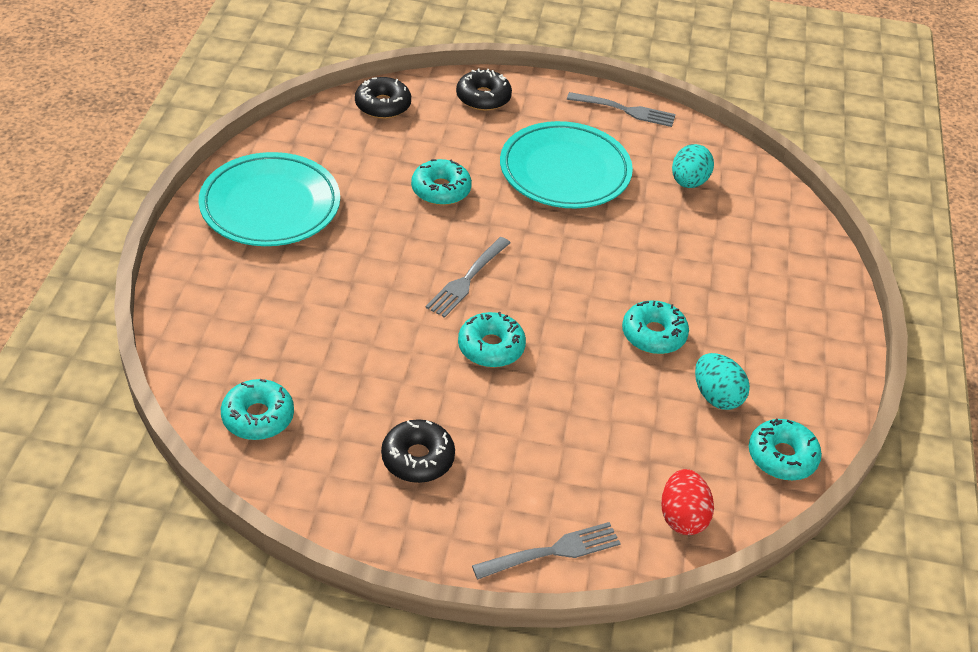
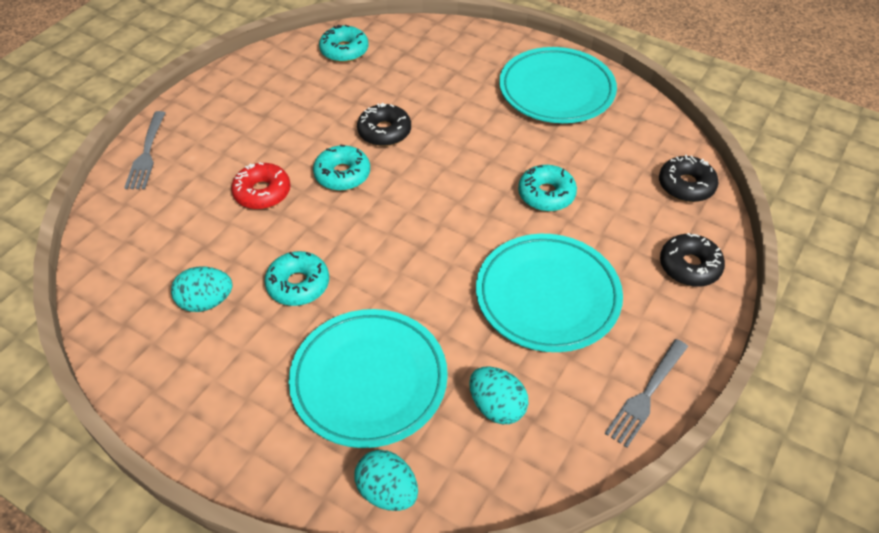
camera: 115 degrees right, 5 degrees up
black donut [381,419,455,483] -> black donut moved to [357,103,411,146]
grey fork [425,237,511,318] -> none
red egg [661,469,714,535] -> none
turquoise donut [749,418,822,480] -> none
none -> red donut [231,162,291,209]
none -> turquoise plate [289,309,448,448]
none -> turquoise egg [355,450,418,511]

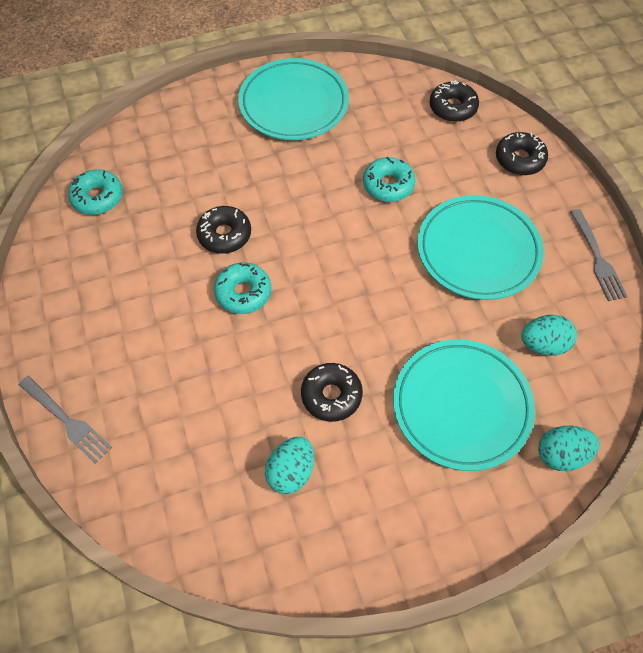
camera: 50 degrees left, 10 degrees up
red donut [231,162,291,209] -> none
turquoise donut [265,251,329,306] -> black donut [301,363,363,422]

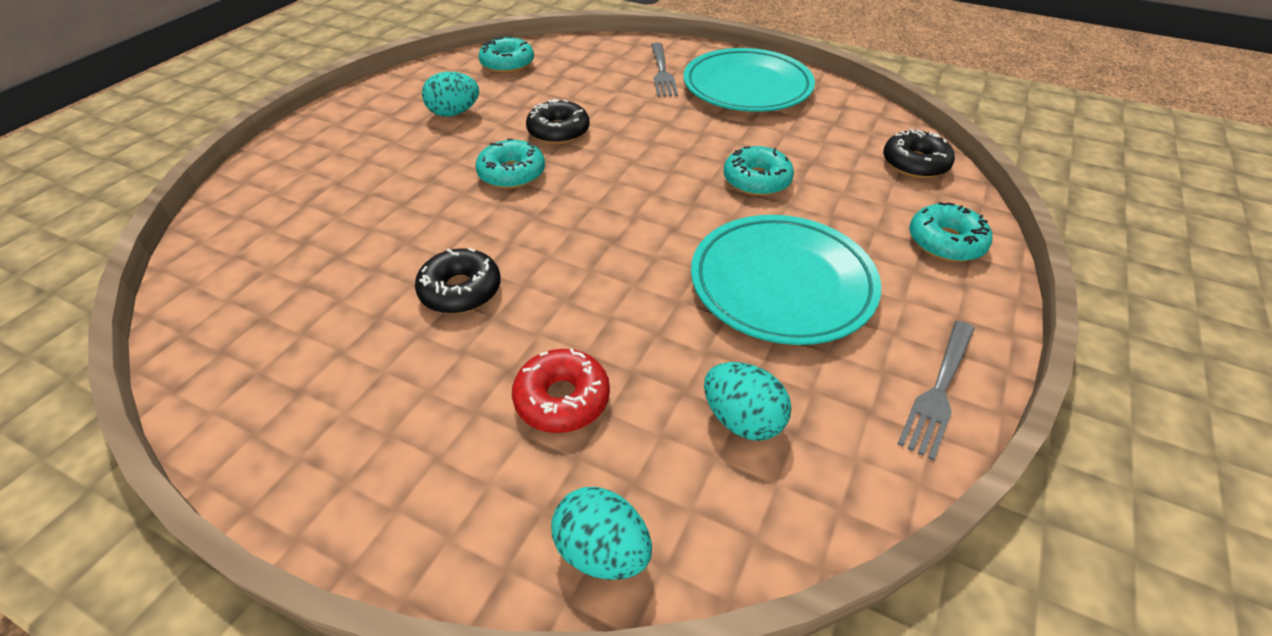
camera: 45 degrees right, 15 degrees down
grey fork [19,376,112,464] -> grey fork moved to [651,42,678,97]
turquoise egg [265,437,314,494] -> turquoise egg moved to [422,72,479,117]
turquoise plate [393,339,535,471] -> red donut [512,348,610,433]
black donut [496,132,548,175] -> turquoise donut [909,202,992,262]

